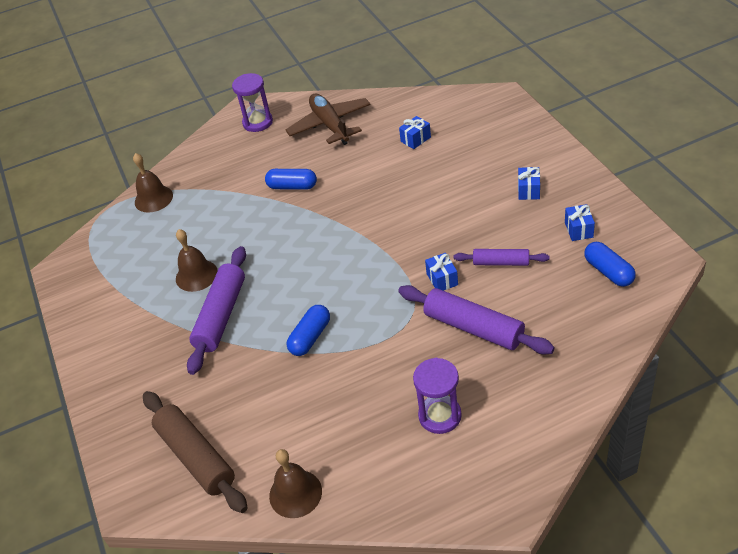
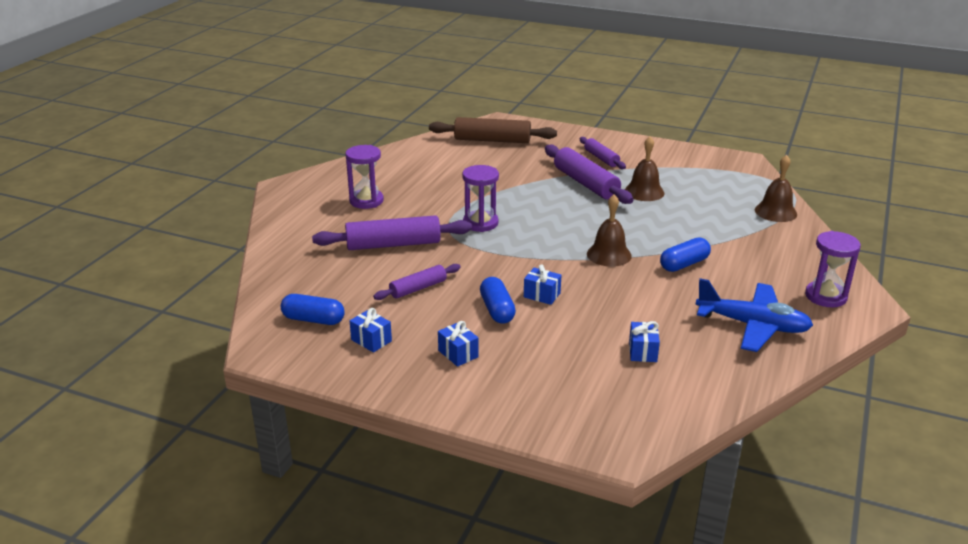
camera: 130 degrees right, 15 degrees down
brown bell [269,449,322,518] -> brown bell moved to [587,194,632,267]
brown plane [286,94,371,145] -> blue plane [695,278,813,352]
blue capsule [287,305,330,356] -> blue capsule moved to [480,277,516,324]
blue gift [425,253,458,291] -> blue gift moved to [524,264,561,305]
none -> purple hourglass [462,165,499,232]
none -> purple rolling pin [579,137,626,169]

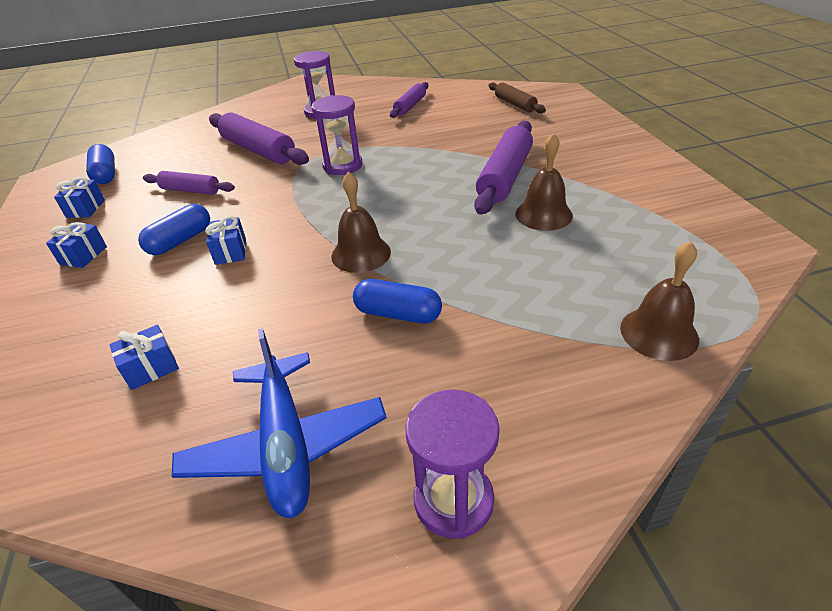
camera: 55 degrees right, 10 degrees up
brown rolling pin [429,117,557,143] -> brown rolling pin [488,82,546,113], size x0.59
purple rolling pin [579,137,626,169] -> purple rolling pin moved to [390,82,428,118]

